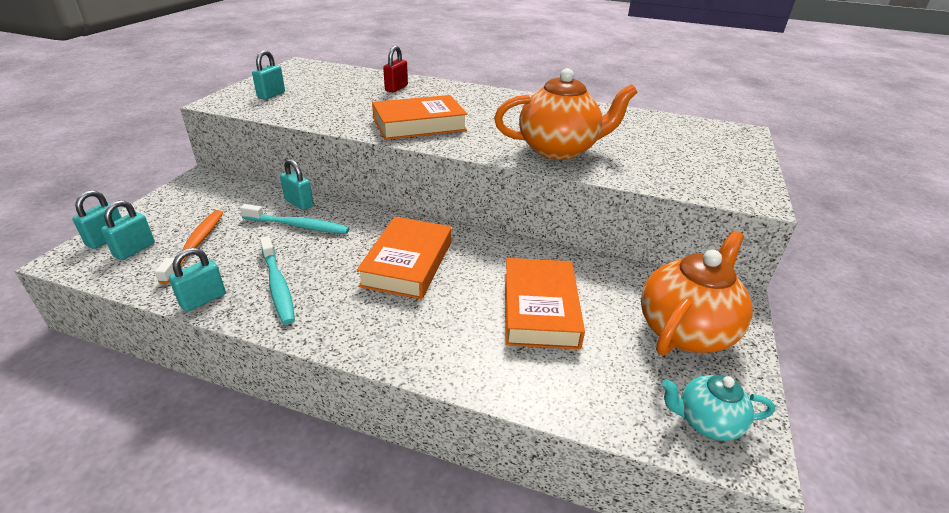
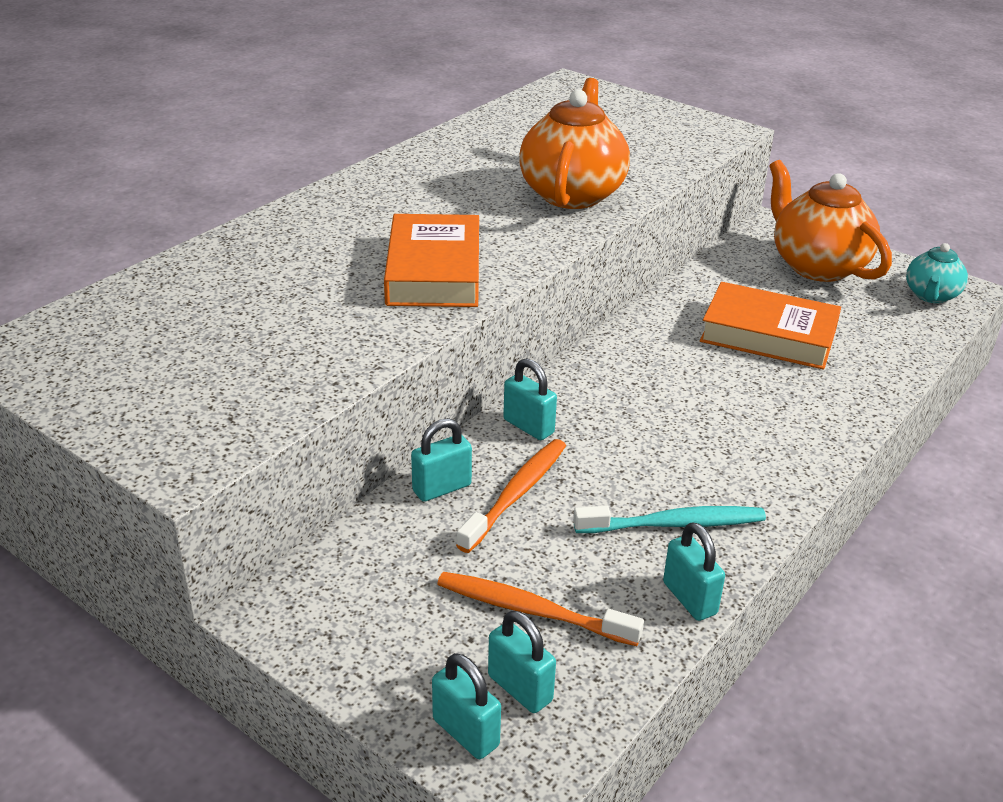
camera: 70 degrees left, 0 degrees up
turquoise toothbrush [240,204,350,234] -> orange toothbrush [456,439,566,553]
turquoise padlock [252,50,285,100] -> turquoise padlock moved to [503,358,557,440]
orange book [356,217,452,299] -> none
red padlock [383,46,408,93] -> none

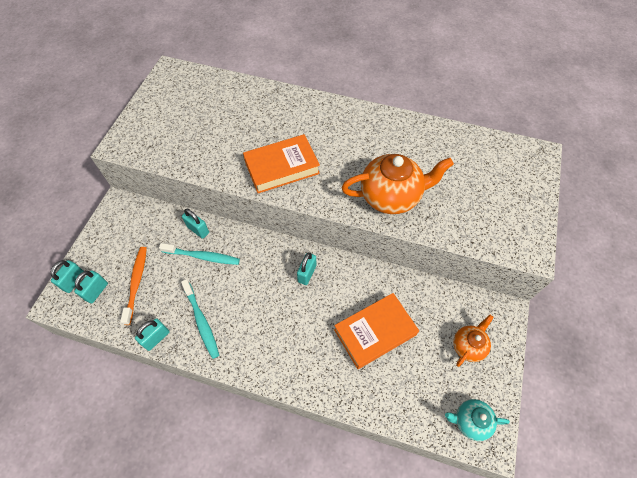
camera: 70 degrees right, 25 degrees up
orange toothbrush [456,439,566,553] -> turquoise toothbrush [159,243,240,265]
turquoise padlock [503,358,557,440] -> turquoise padlock moved to [297,252,316,285]
orange book [700,282,841,370] -> orange book turned 60 degrees clockwise [334,293,419,369]
orange teapot [769,160,892,282] -> orange teapot [453,315,493,367], size x0.55

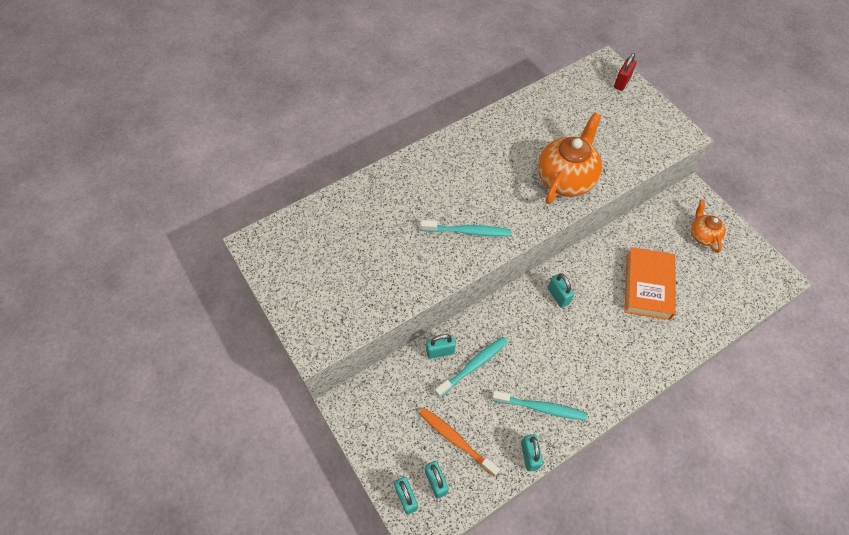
camera: 50 degrees left, 0 degrees up
orange book [243,134,320,193] -> turquoise toothbrush [421,220,511,236]
turquoise teapot [445,399,510,441] -> none
none -> red padlock [614,53,637,91]

